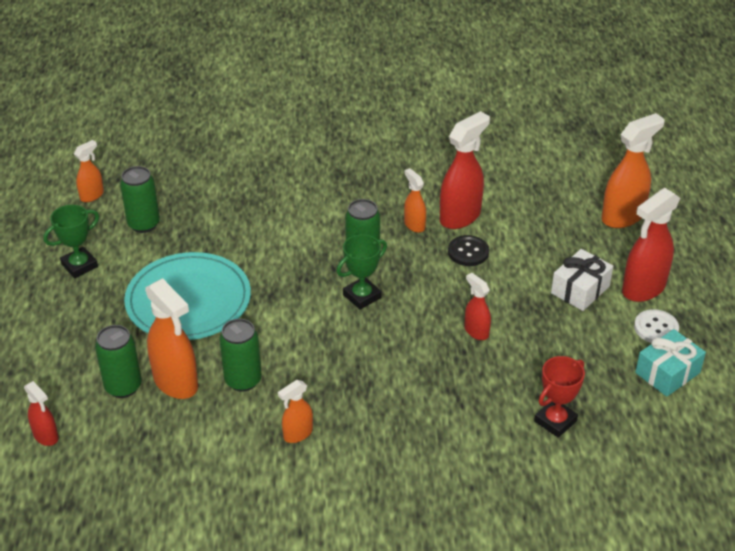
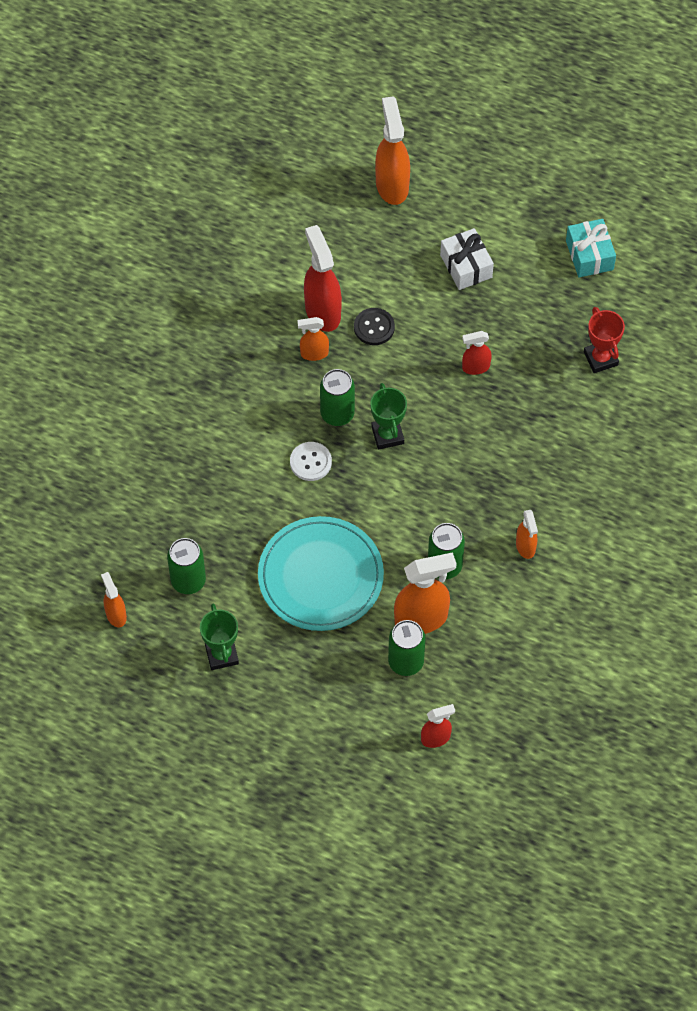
camera: 65 degrees left, 20 degrees up
red spray bottle [622,188,680,302] -> none
white button [634,309,679,343] -> white button moved to [290,442,332,481]

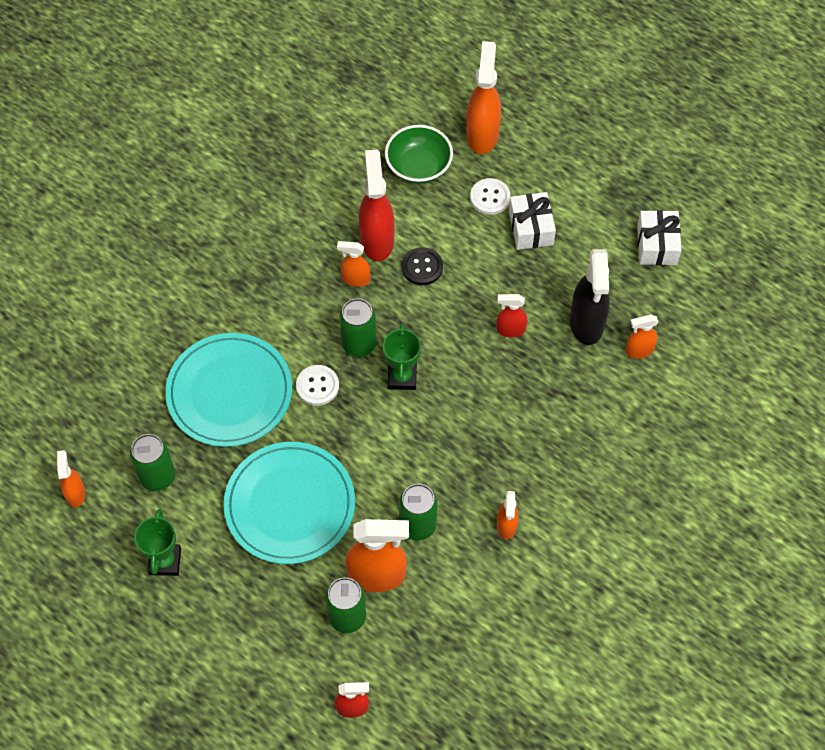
camera: 15 degrees right, 0 degrees up
turquoise gift [566,219,616,277] -> white gift [637,210,682,265]
red trophy [584,307,625,373] -> orange spray bottle [625,315,659,358]
none -> turquoise plate [165,333,292,447]
none -> green bowl [385,125,453,184]
none -> white button [470,178,511,215]
none -> black spray bottle [570,249,610,345]

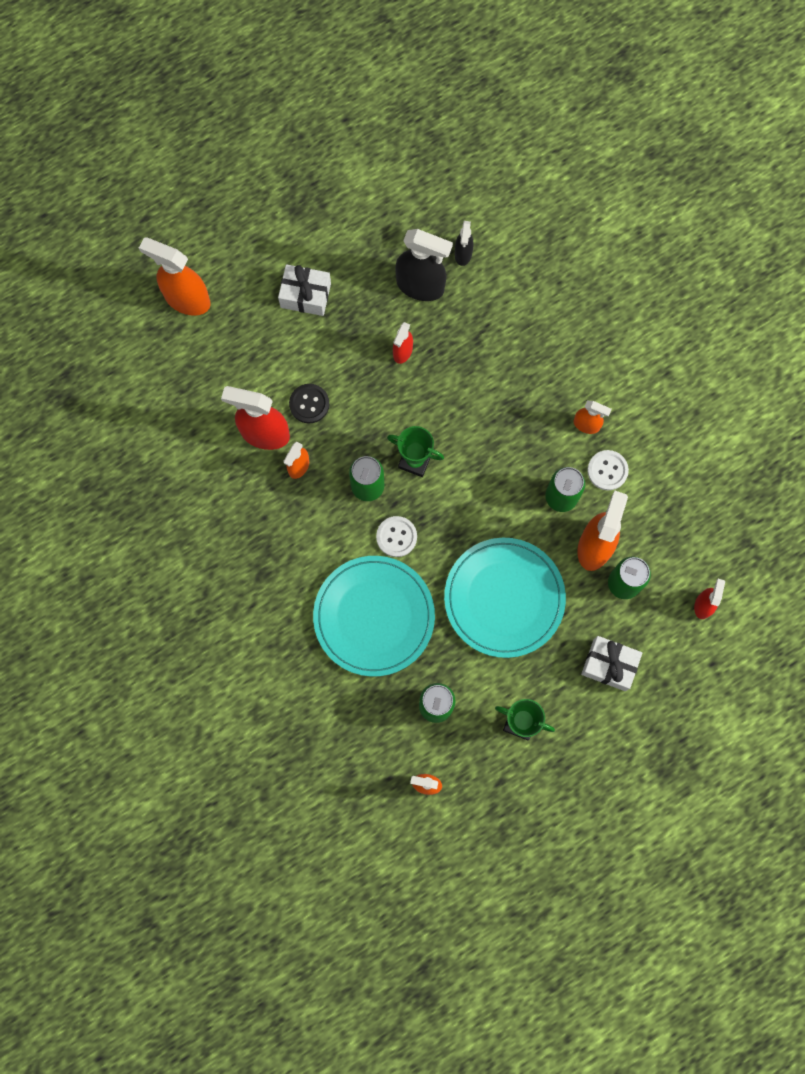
camera: 70 degrees left, 15 degrees up
green bowl [385,125,453,184] -> none
white button [470,178,511,215] -> white button moved to [587,450,629,490]
orange spray bottle [625,315,659,358] -> black spray bottle [455,221,474,266]
white gift [637,210,682,265] -> white gift moved to [581,636,642,691]

